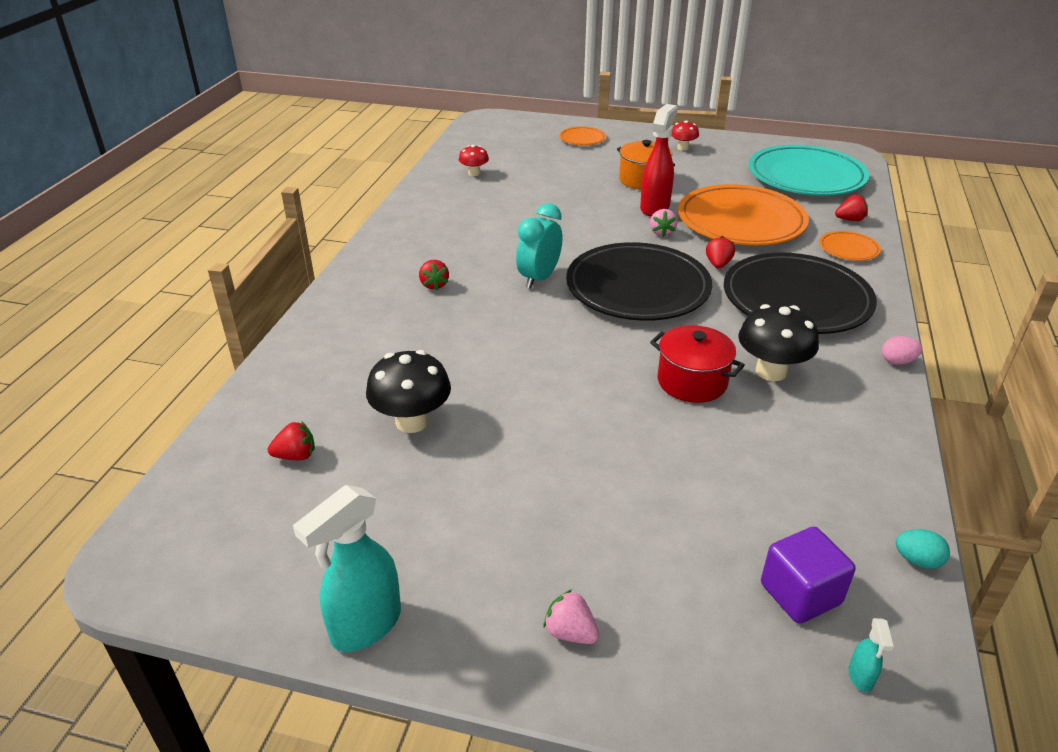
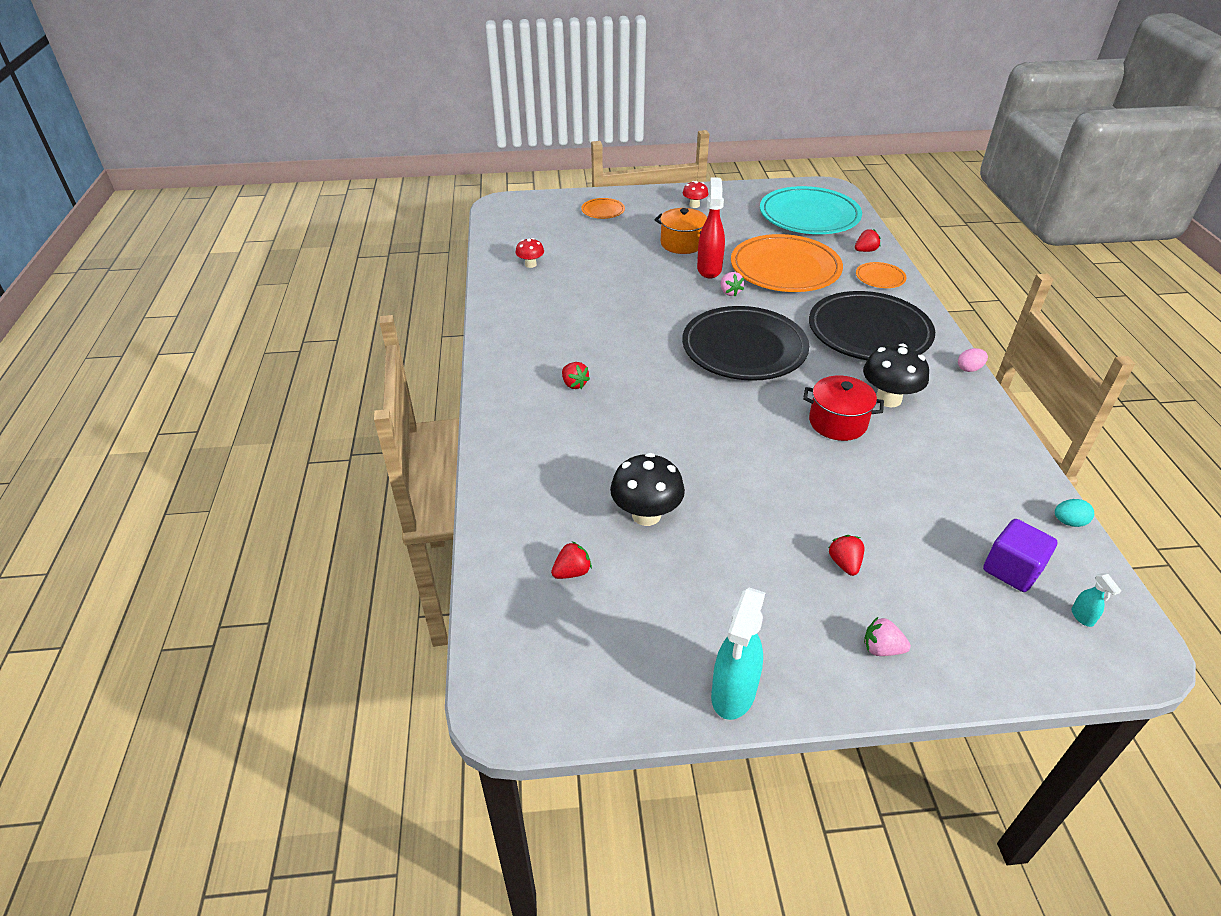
camera: 20 degrees left, 5 degrees up
turquoise clock [516,203,562,289] -> none
red strawberry [706,236,735,268] -> red strawberry moved to [829,535,864,576]

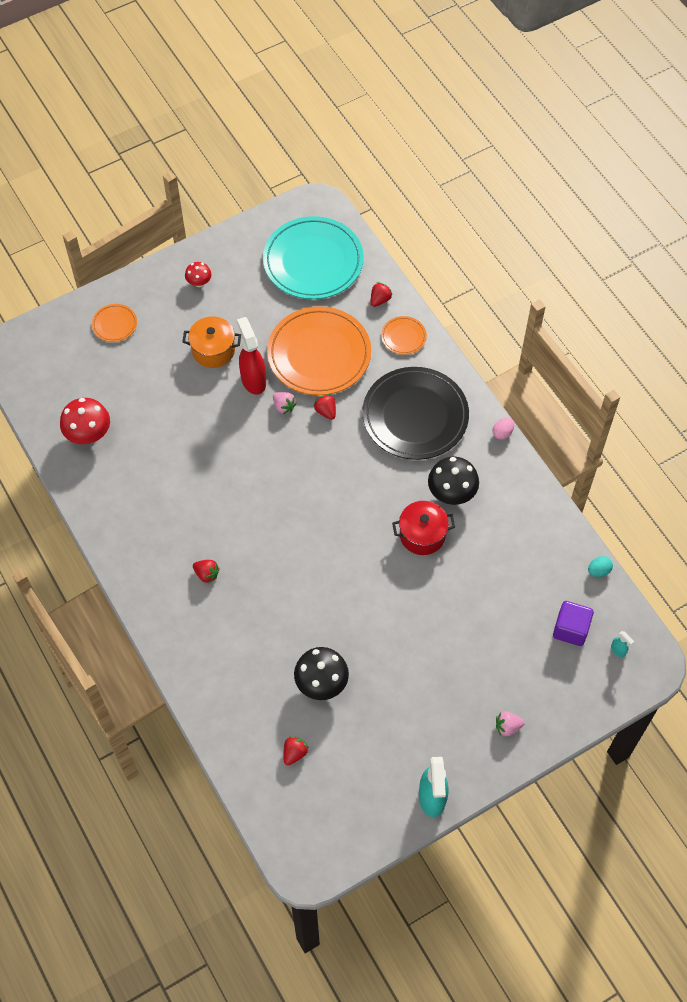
camera: 25 degrees left, 20 degrees up
red mushroom [516,238,544,268] -> red mushroom [60,398,110,444], size x1.77
black plate [682,306,809,381] -> none
red strawberry [829,535,864,576] -> red strawberry moved to [314,394,336,420]

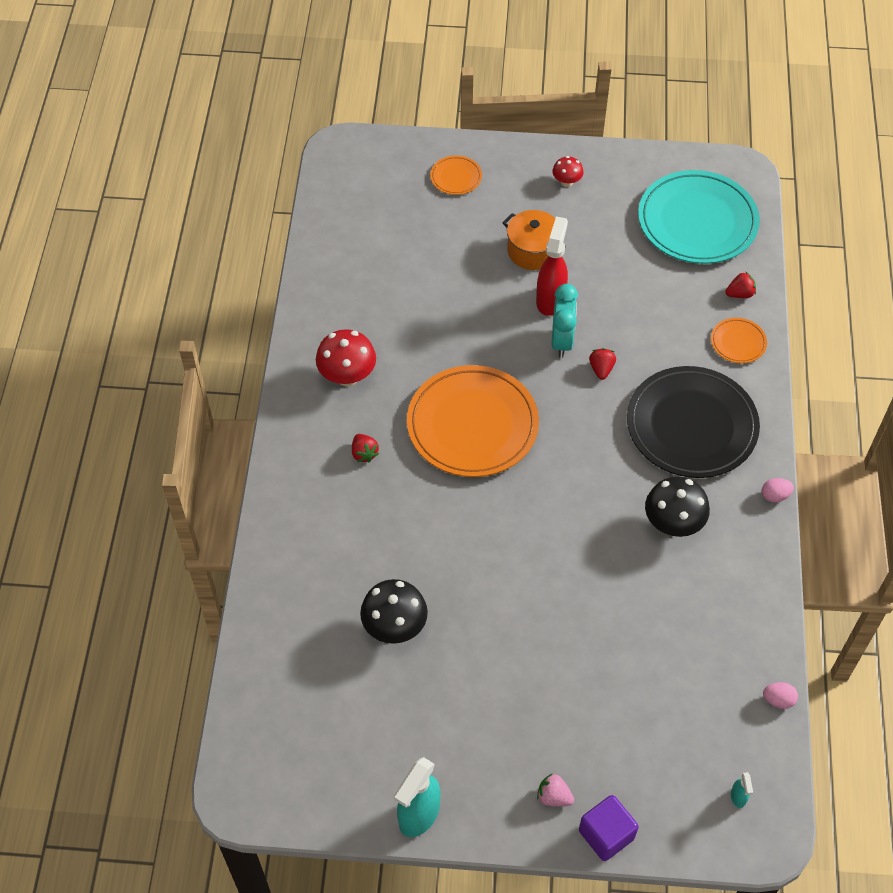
camera: 35 degrees right, 5 degrees down
red mushroom [60,398,110,444] -> red mushroom moved to [316,329,376,386]
orange plate [267,306,371,395] -> orange plate moved to [407,365,539,477]
pink strawberry [273,392,297,414] -> turquoise clock [552,284,578,358]
red strawberry [283,736,309,765] -> none
red pot [392,501,455,555] -> none
purple cube [553,601,594,646] -> purple cube moved to [579,795,639,861]
turquoise egg [588,556,613,577] -> pink egg [763,682,798,709]

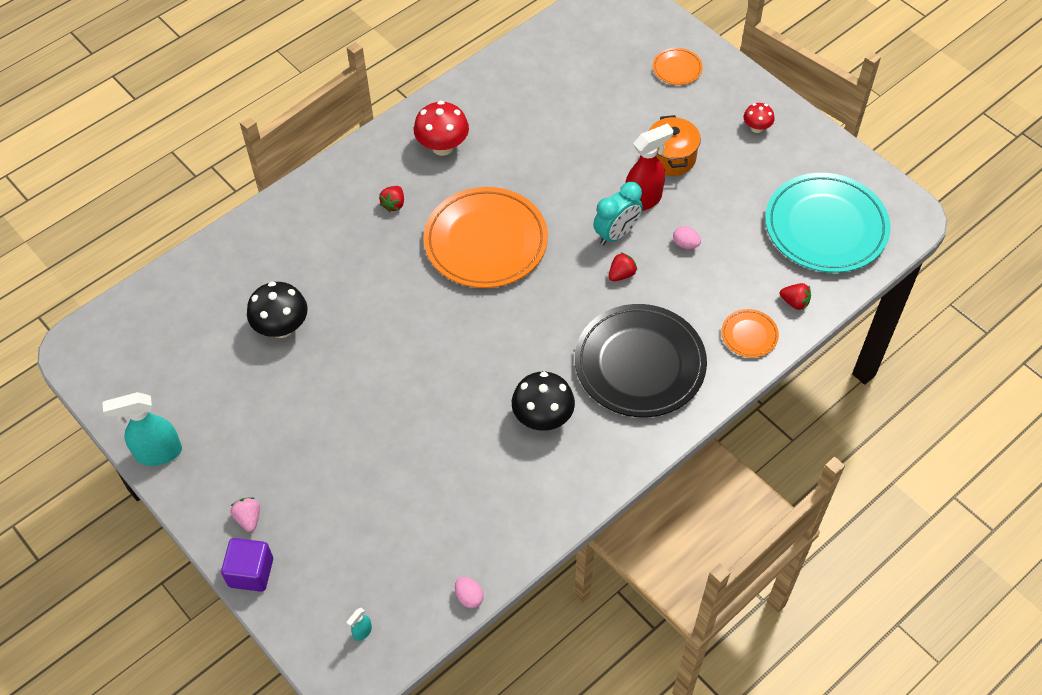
camera: 45 degrees right, 0 degrees up
pink egg [762,478,794,502] -> pink egg moved to [673,226,701,249]

